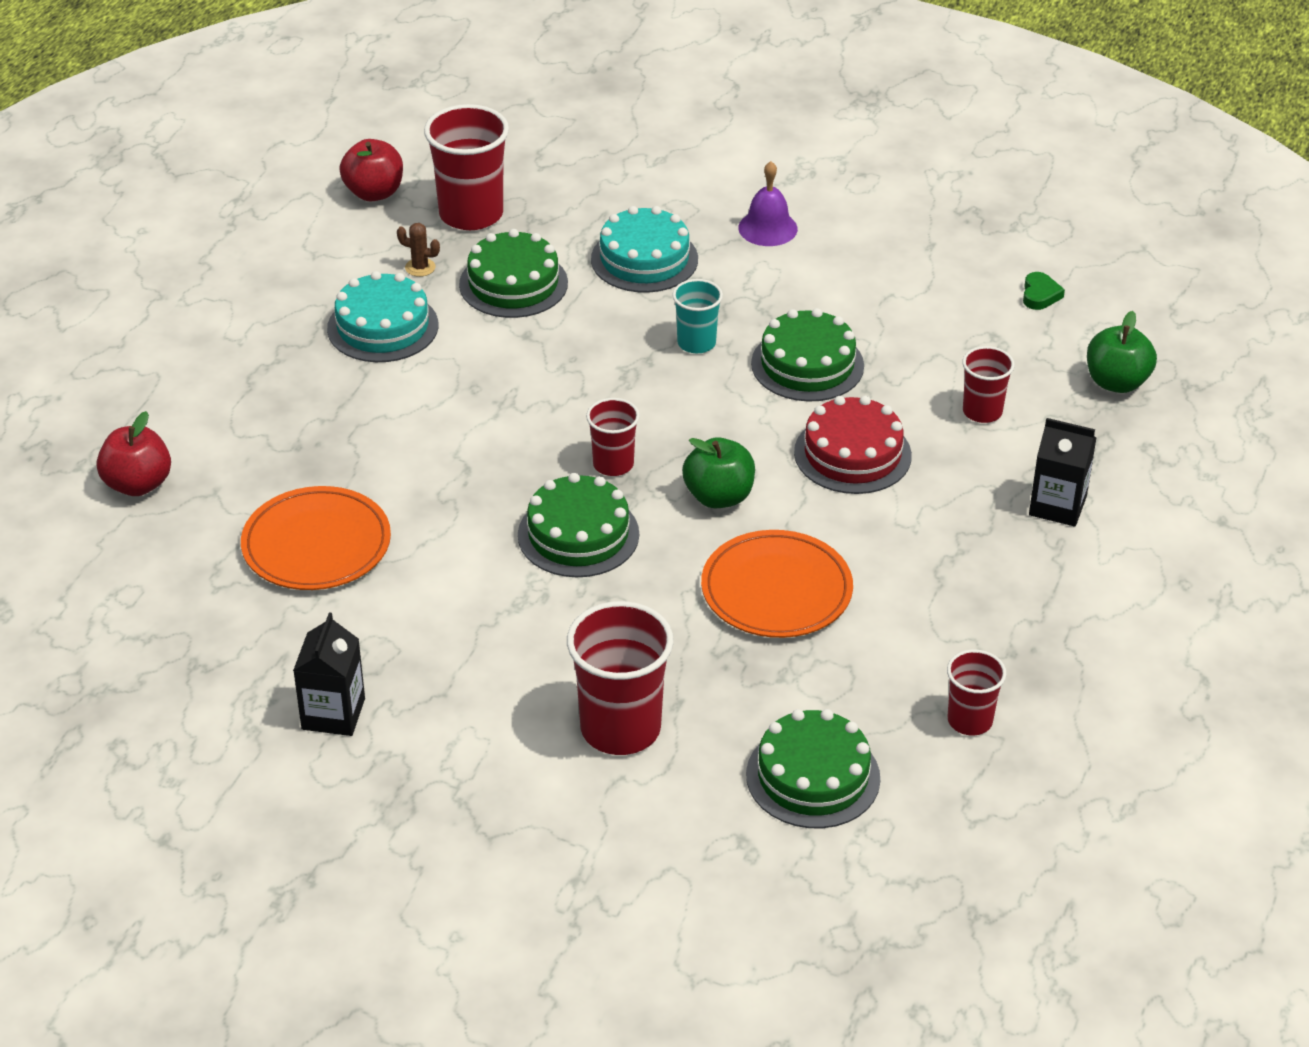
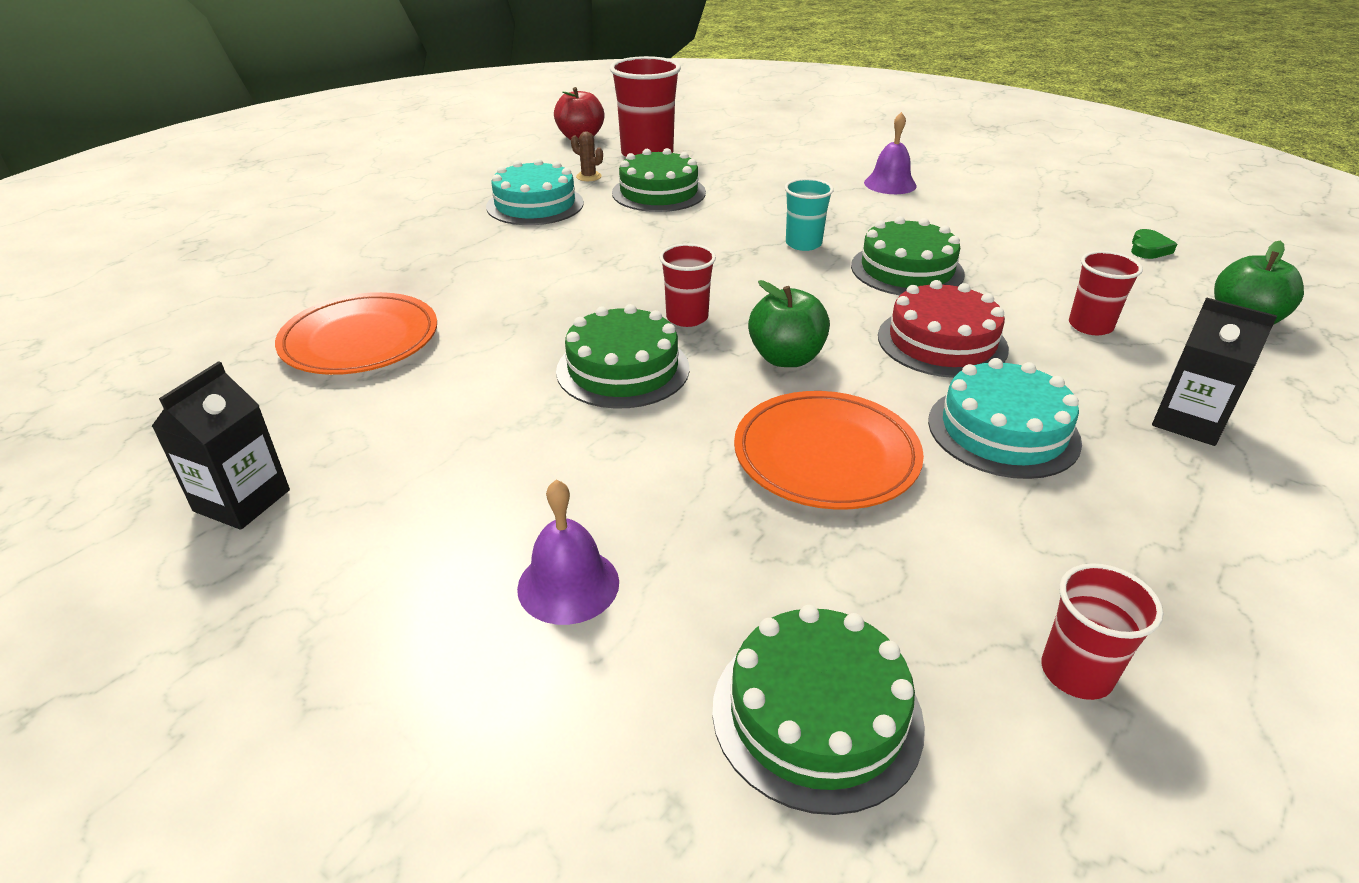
camera: 15 degrees right, 5 degrees down
red apple [97,411,171,496] -> none
red cup [567,601,674,755] -> purple bell [517,480,619,625]
turquoise cake [591,206,698,293] -> turquoise cake moved to [928,358,1082,479]

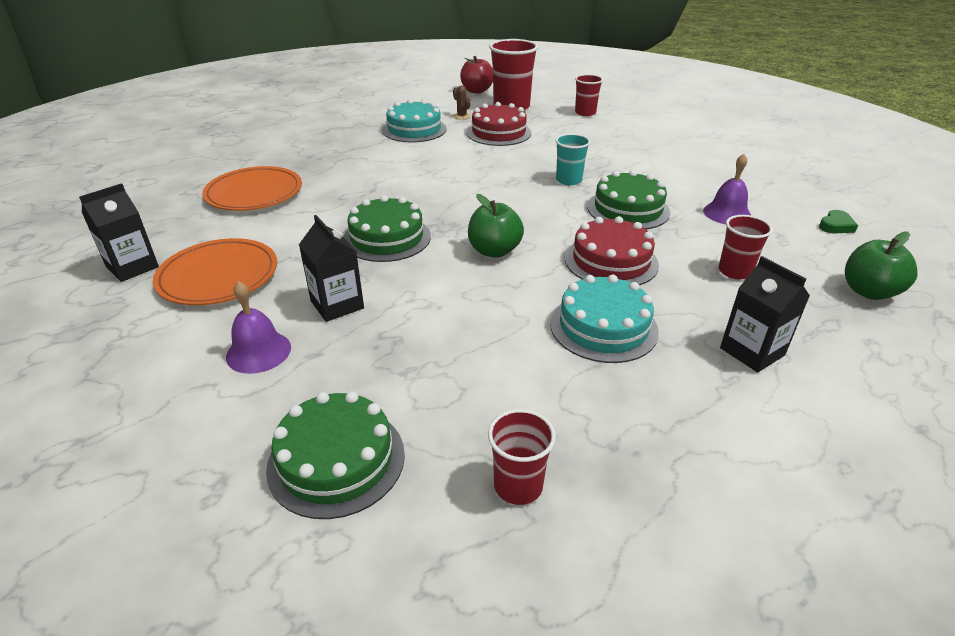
camera: 20 degrees right, 0 degrees up
green cake [612,148,706,212] -> red cake [467,102,531,146]
red cup [659,243,716,327] -> red cup moved to [575,74,603,116]
orange plate [734,391,924,510] -> orange plate moved to [153,238,277,305]
purple bell [864,112,917,194] -> purple bell moved to [703,154,751,224]
none -> black carton [299,215,364,322]

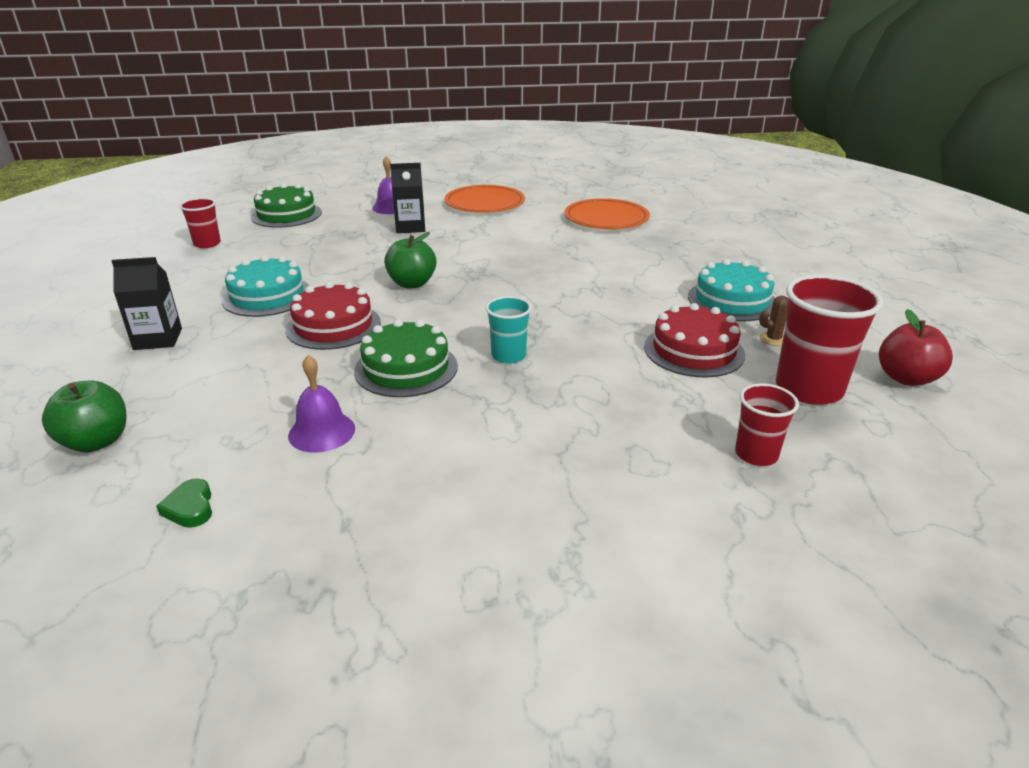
camera: 115 degrees right, 5 degrees down
black carton [79,183,159,282] -> none
green cake [343,195,431,262] -> none
red cup [718,215,773,279] -> none

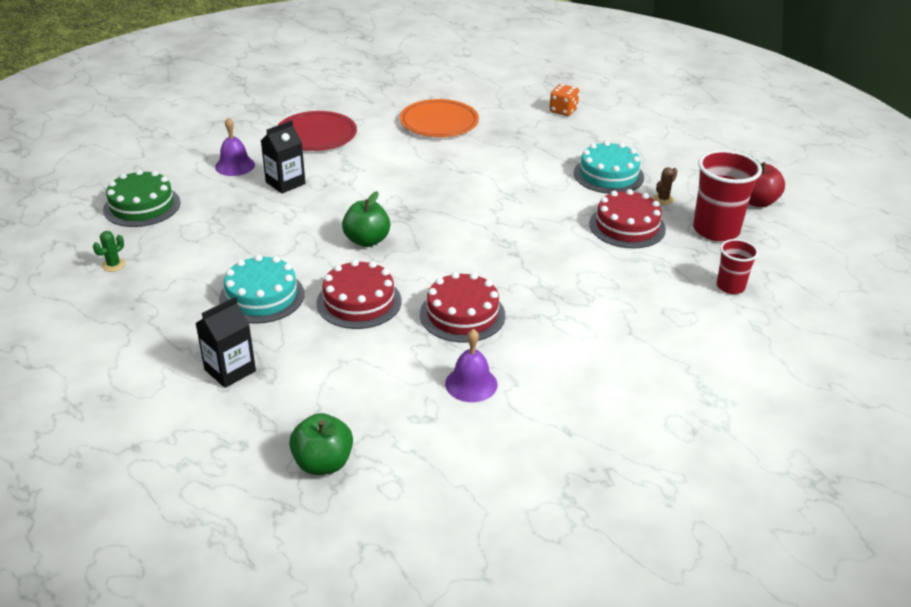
camera: 35 degrees left, 5 degrees up
green heart [156,478,212,528] -> none
red cup [179,198,221,248] -> green cactus [93,231,125,272]
green cake [354,319,458,397] -> red cake [420,272,506,342]
orange plate [444,185,525,213] -> red plate [277,111,357,151]
turquoise cup [486,296,532,364] -> none
none -> orange dice [549,84,579,116]

